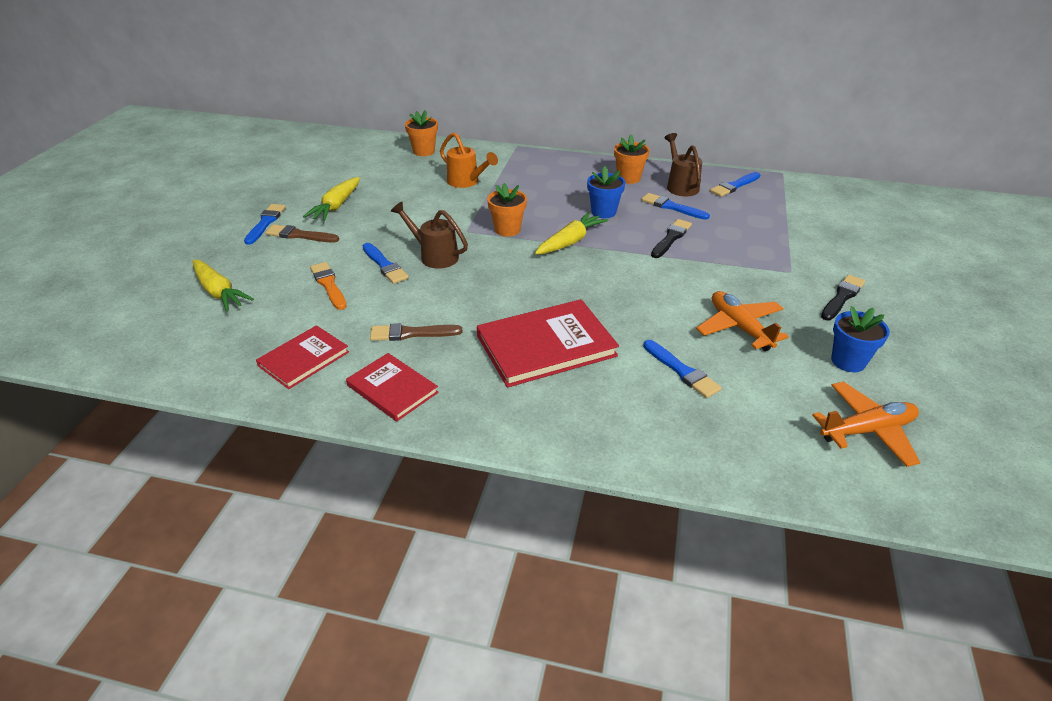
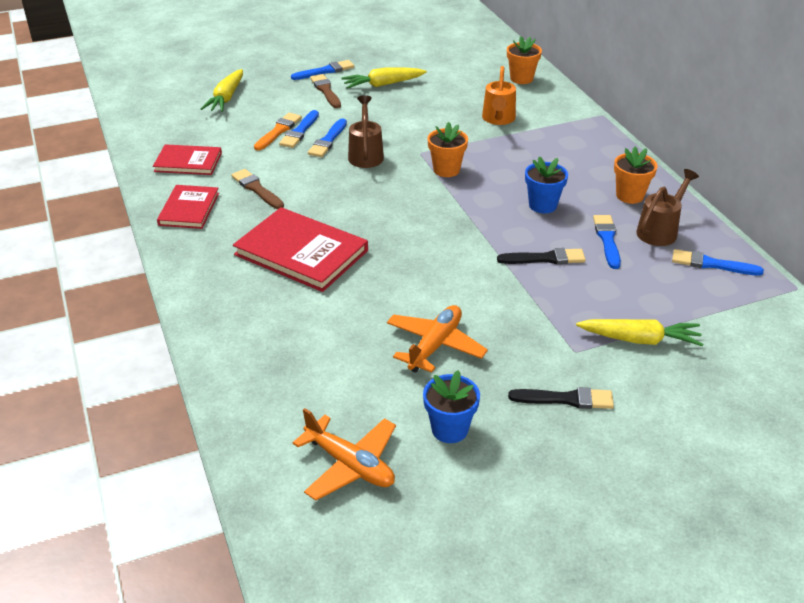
camera: 55 degrees right, 0 degrees up
yellow carrot [535,212,608,254] -> yellow carrot moved to [576,319,703,346]
blue brush [643,340,721,398] -> blue brush moved to [279,110,319,148]

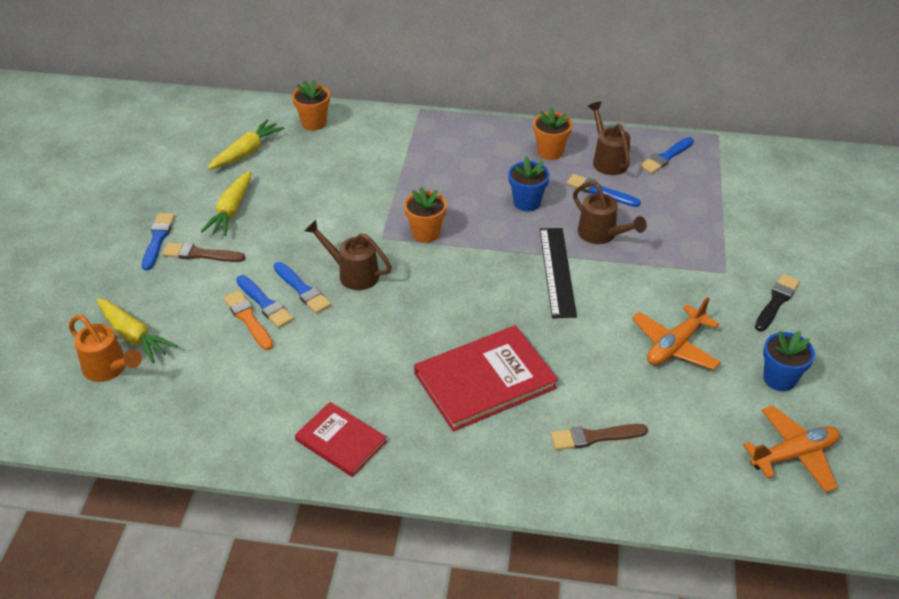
camera: 60 degrees left, 5 degrees up
red book [153,144,222,175] -> none
brown brush [231,169,284,209] -> brown brush moved to [551,424,648,450]
orange plane [387,305,488,373] -> orange plane turned 105 degrees counterclockwise [632,297,721,370]
orange watering can [482,66,516,125] -> orange watering can moved to [69,315,142,382]
black brush [497,248,586,264] -> brown watering can [573,181,647,244]
yellow carrot [576,319,703,346] -> yellow carrot moved to [207,119,285,170]
none -> black ruler [540,228,577,318]

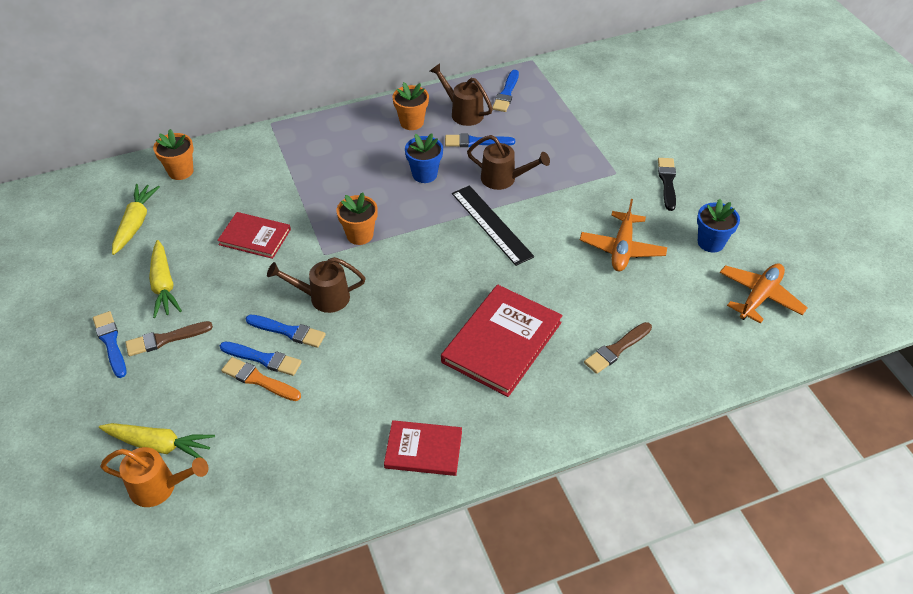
camera: 30 degrees left, 5 degrees up
none -> red book [217,212,291,259]

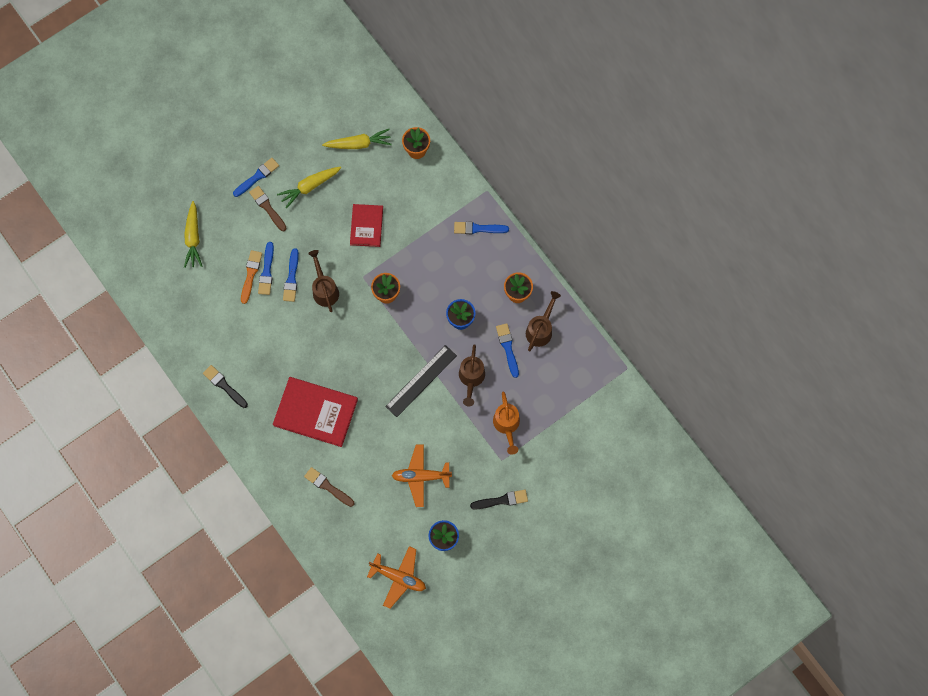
camera: 75 degrees right, 25 degrees up
orange watering can [100,447,208,507] -> orange watering can moved to [493,391,520,455]
red book [384,420,462,476] -> black brush [203,365,248,408]
blue brush [492,70,519,112] -> blue brush moved to [454,221,509,234]

